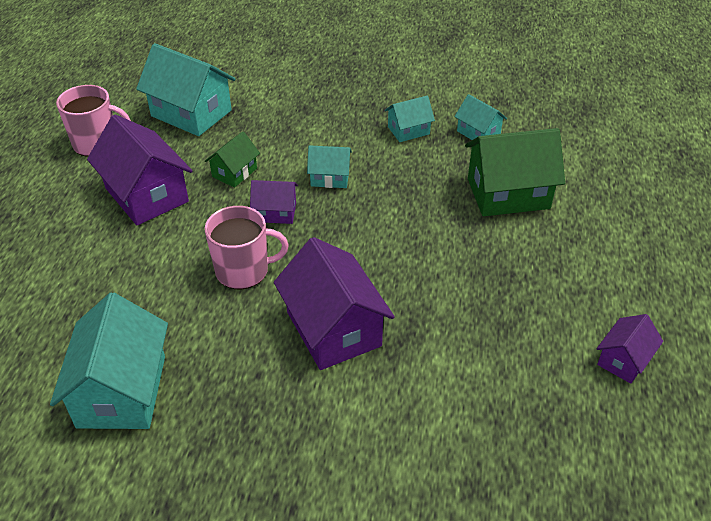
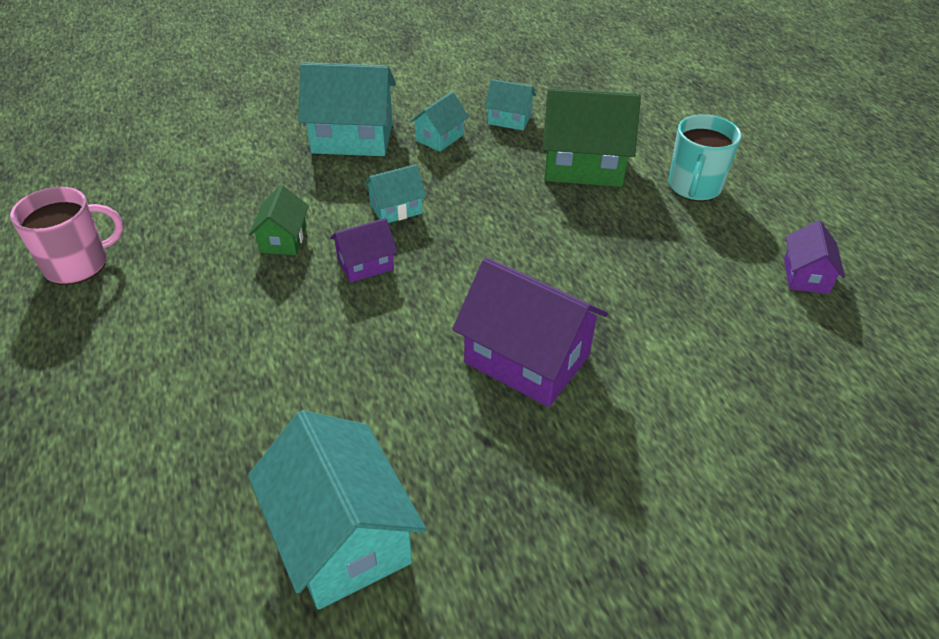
camera: 30 degrees left, 0 degrees up
purple house [87,115,193,225] -> none
turquoise house [136,43,236,136] -> turquoise house moved to [298,62,396,156]
pink mug [205,206,289,289] -> none
green house [465,128,565,216] -> green house turned 45 degrees clockwise [542,88,641,187]
none -> turquoise mug [668,114,741,201]

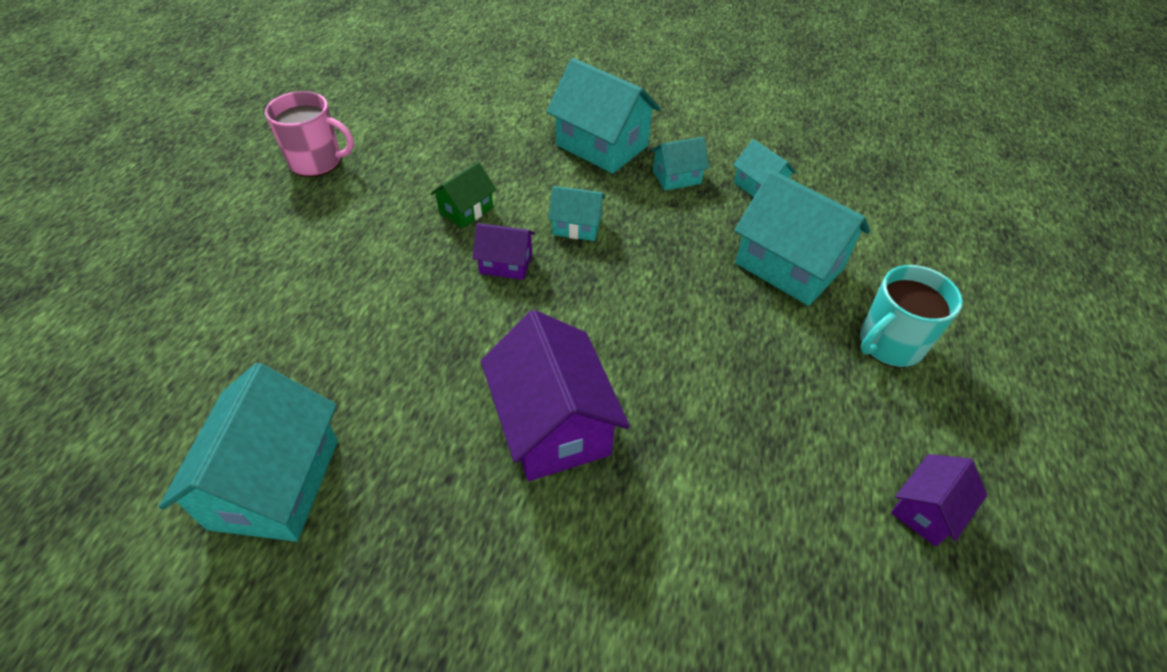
camera: 35 degrees right, 5 degrees up
green house [542,88,641,187] -> turquoise house [734,170,870,306]

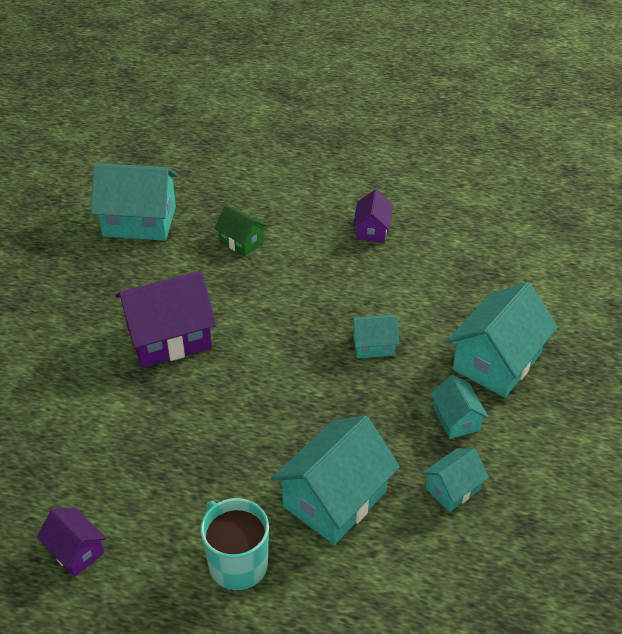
camera: 90 degrees right, 5 degrees down
pink mug [265,91,354,177] -> none
green house [430,162,497,228] -> green house moved to [214,205,267,256]
purple house [473,223,535,280] -> purple house moved to [353,190,393,243]
turquoise house [548,186,606,241] -> turquoise house turned 75 degrees clockwise [350,315,399,358]

